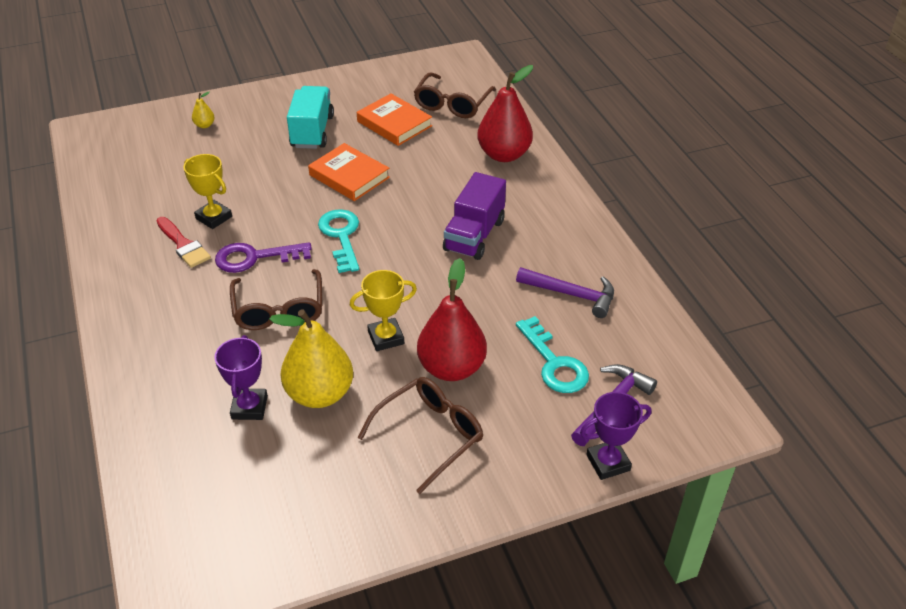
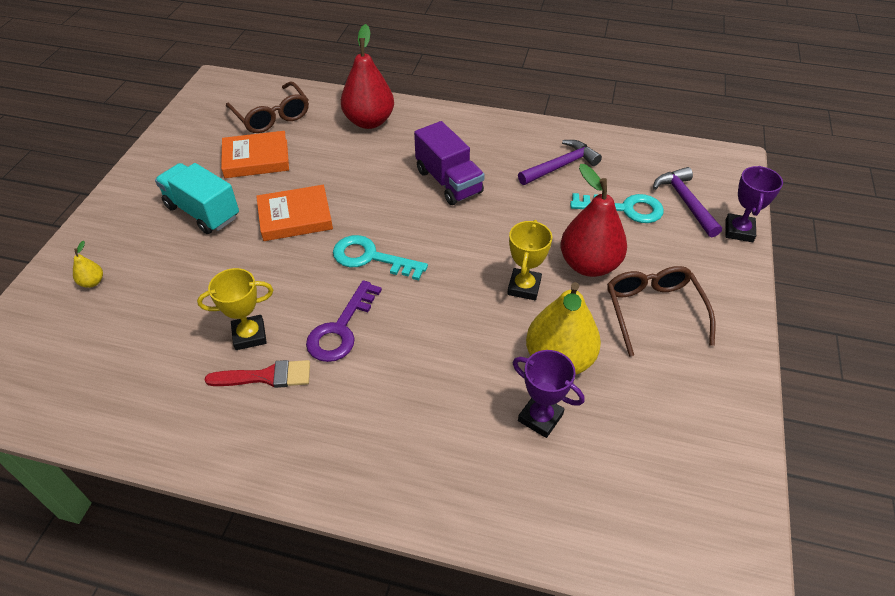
camera: 55 degrees left, 5 degrees up
brown glasses [230,269,323,330] -> none

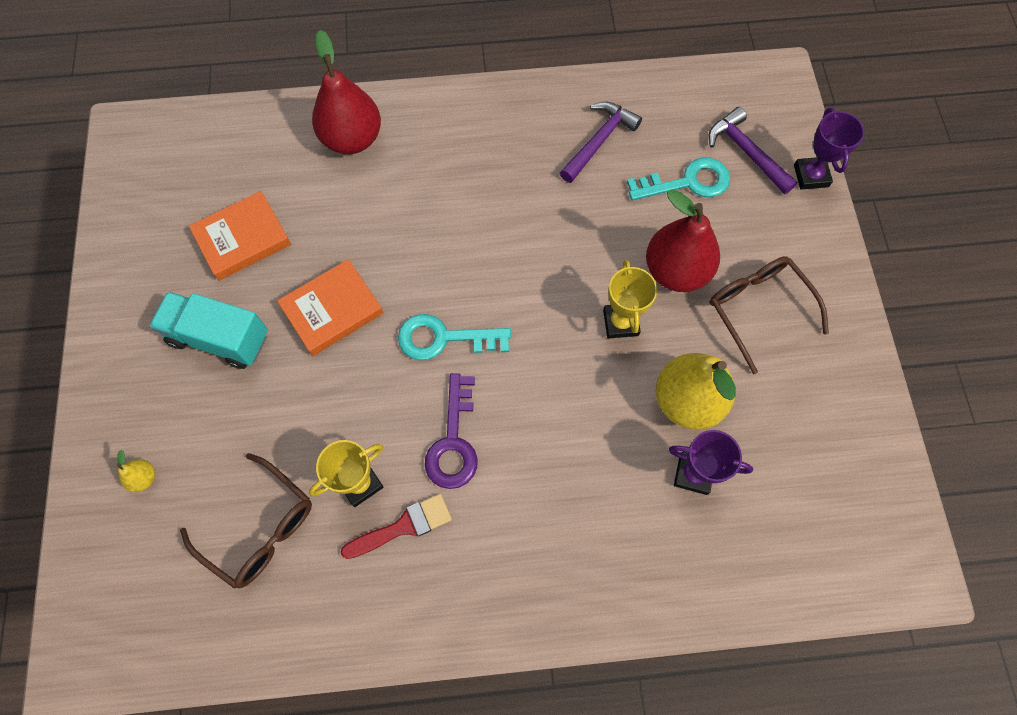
camera: 20 degrees left, 20 degrees up
brown glasses [226,81,309,133] -> brown glasses moved to [180,453,312,589]
purple truck [414,121,485,205] -> none

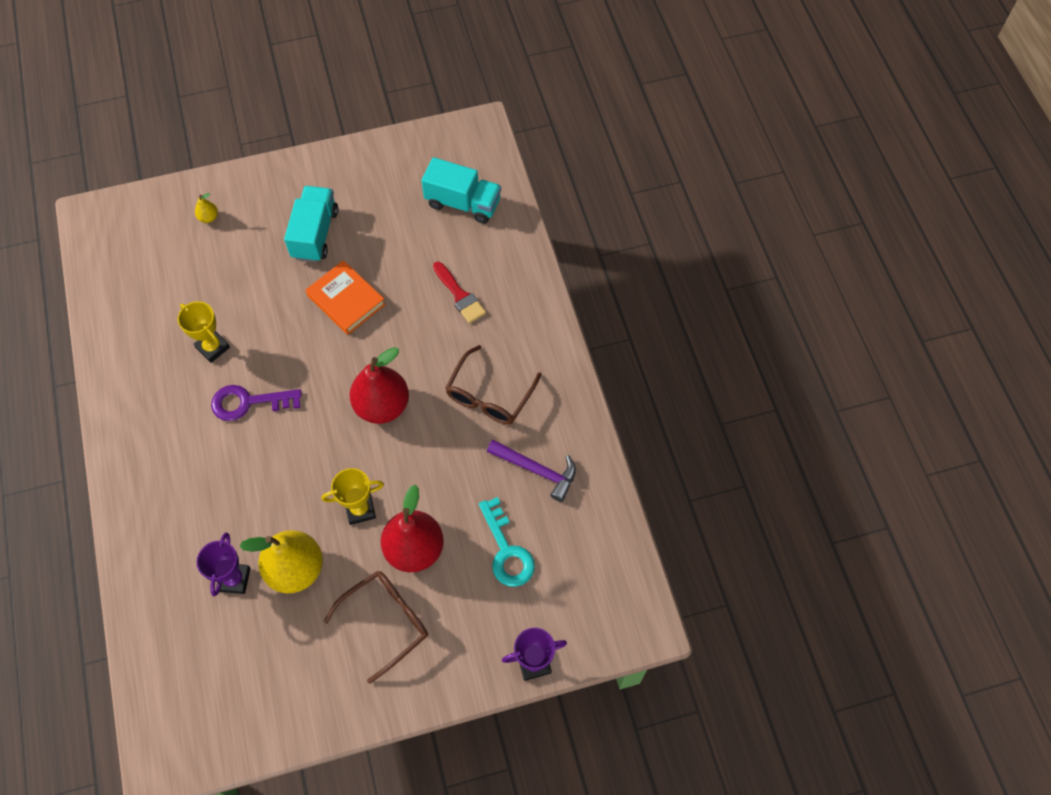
camera: 80 degrees right, 5 degrees down
brown glasses [180,453,312,589] -> brown glasses moved to [445,345,541,425]
orange book [189,191,291,281] -> none
red pear [312,30,381,154] -> red pear moved to [350,347,409,424]
red brush [341,493,452,559] -> red brush moved to [433,262,486,323]
turquoise key [398,314,511,360] -> none
purple hammer [708,107,797,194] -> none
none -> turquoise truck [421,157,501,224]

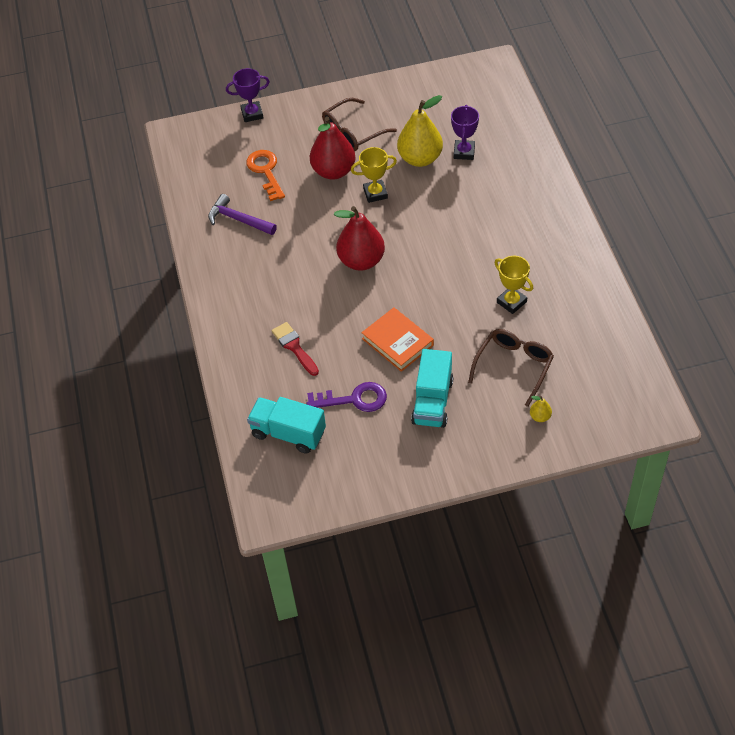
camera: 175 degrees left, 10 degrees down
purple key [211,385,302,421] -> purple key moved to [306,382,387,412]
brown glasses [445,345,541,425] -> brown glasses moved to [468,329,554,407]
turquoise key [479,497,535,587] -> orange key [246,150,285,201]

